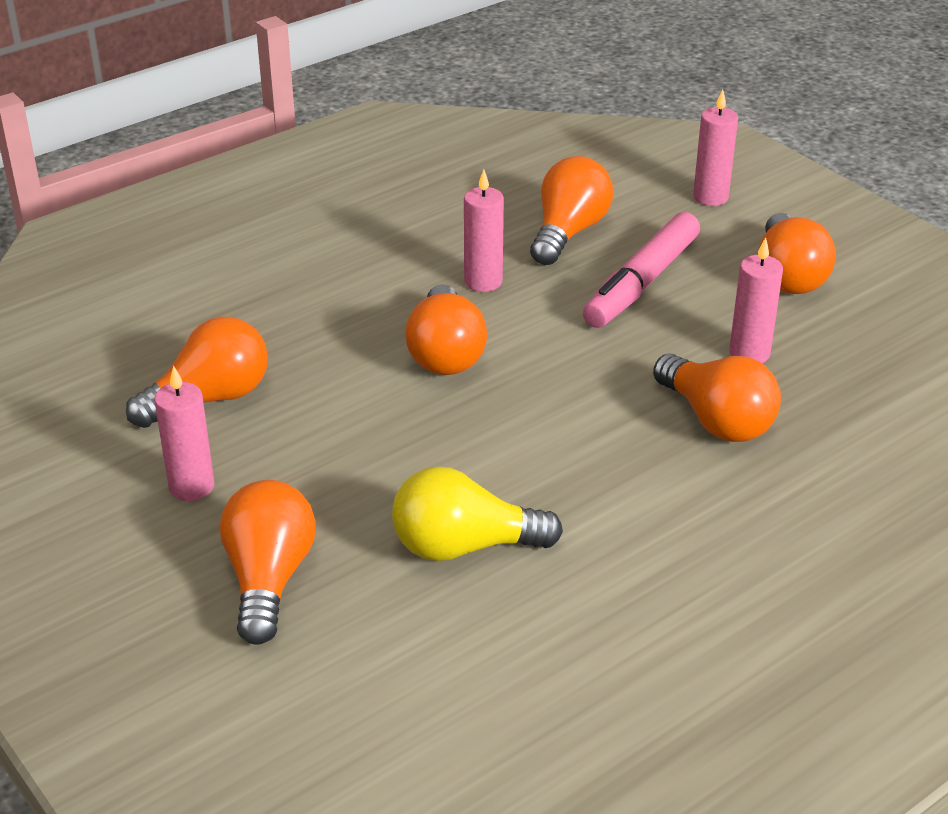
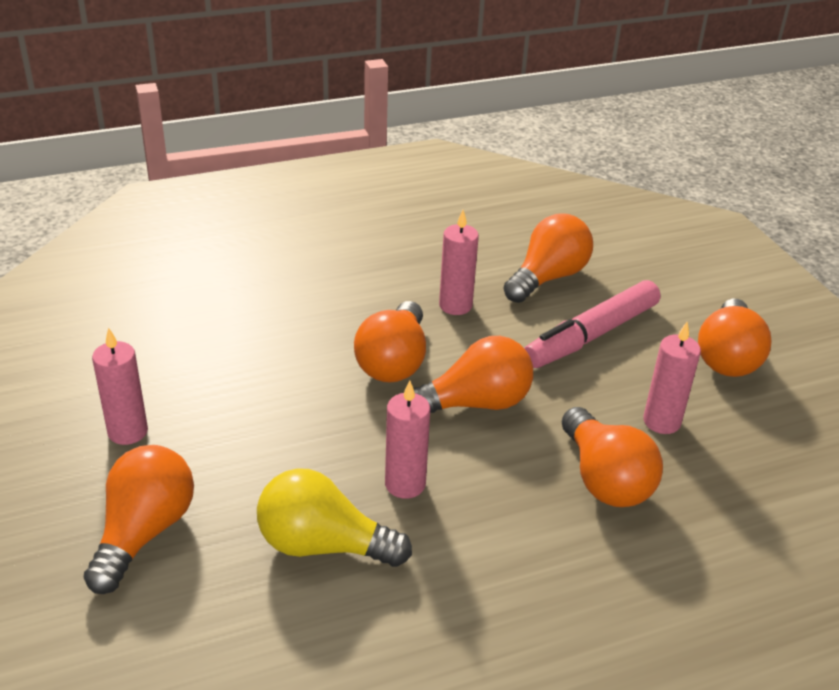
camera: 15 degrees right, 0 degrees up
orange light bulb [126,317,268,428] -> orange light bulb moved to [414,336,533,413]
pink candle [693,89,738,206] -> pink candle moved to [385,381,430,499]

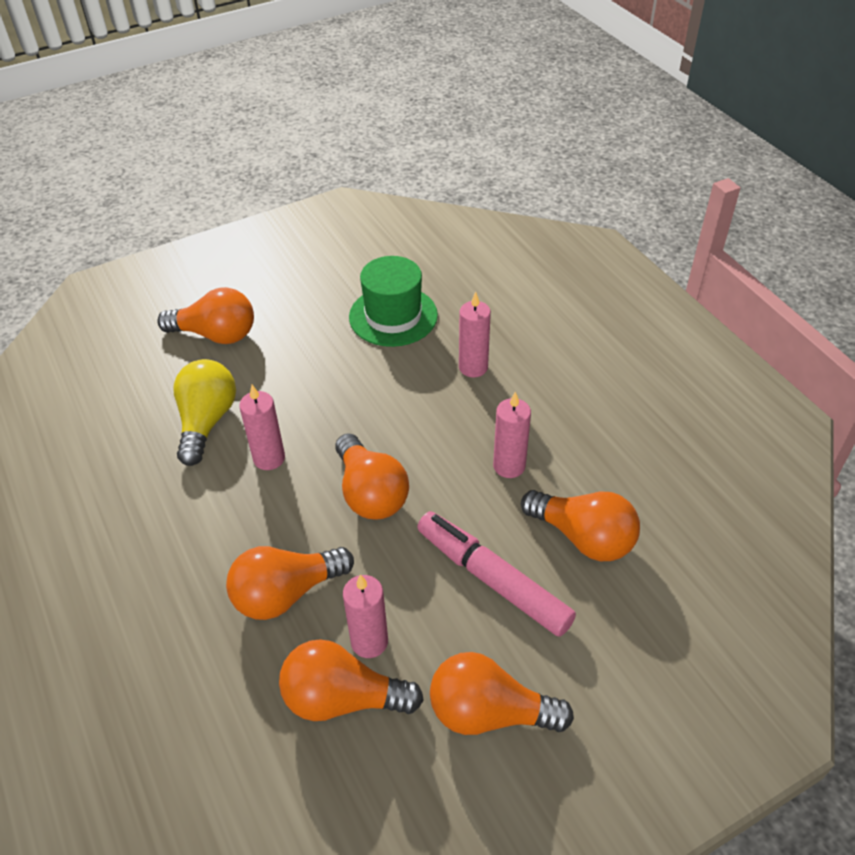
camera: 85 degrees right, 10 degrees up
pink candle [92,328,148,445] -> pink candle moved to [459,292,491,377]
orange light bulb [354,301,426,383] -> orange light bulb moved to [279,639,424,721]
none -> green hat [349,256,438,347]

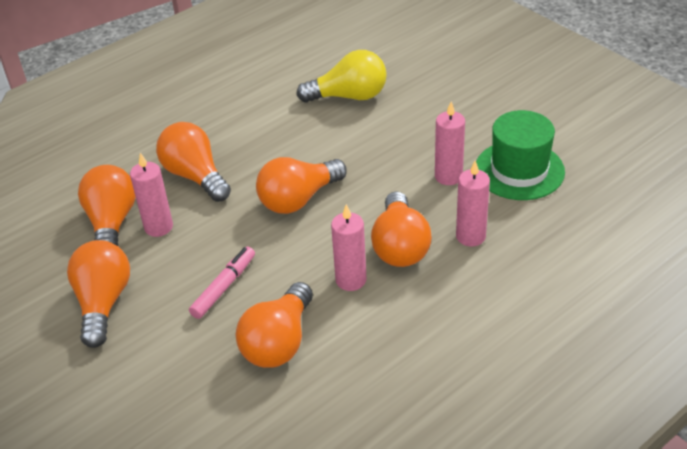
camera: 80 degrees right, 5 degrees down
orange light bulb [157,287,254,344] -> orange light bulb moved to [371,192,432,267]
pink candle [239,385,285,470] -> pink candle moved to [435,101,465,185]
pink marker [417,511,576,637] -> pink marker [189,246,255,319], size x0.61

